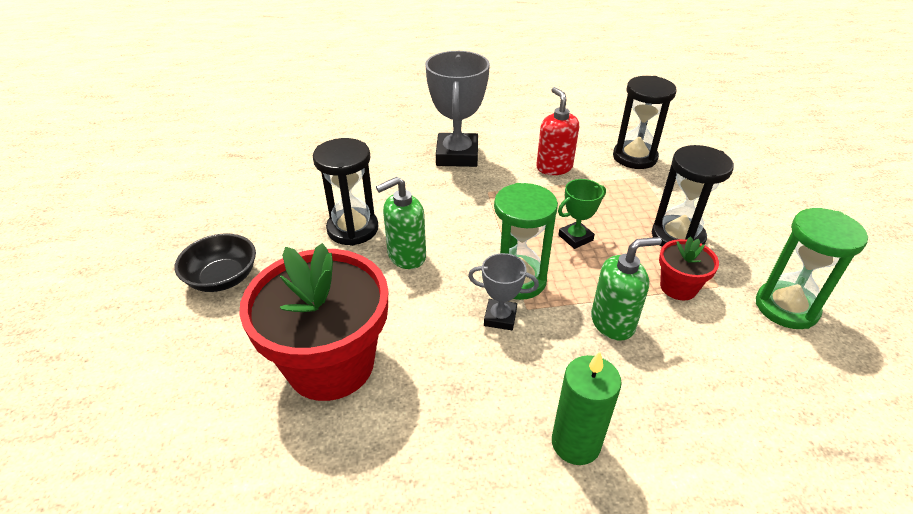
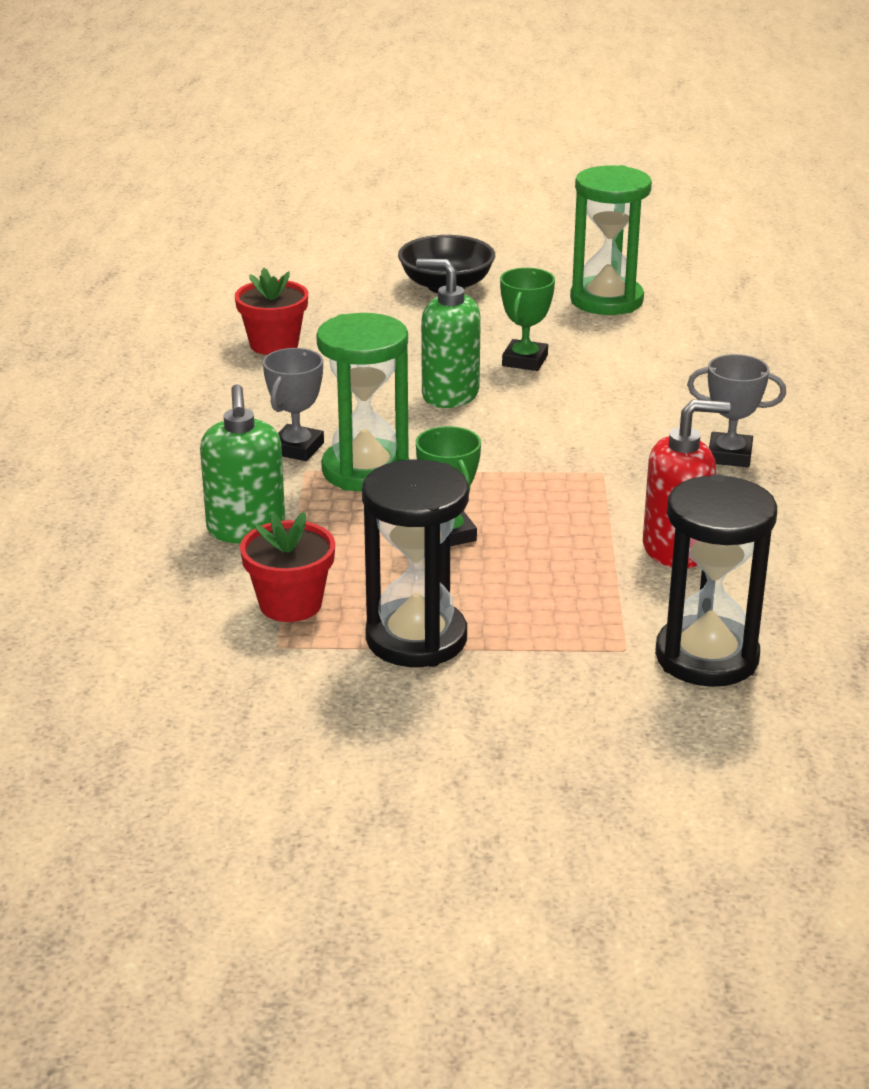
camera: 100 degrees right, 10 degrees down
red flower pot [239,243,388,401] -> red flower pot [235,267,308,355], size x0.47
black hourglass [313,138,379,246] -> green trophy [500,268,555,371]
green soap dispenser [376,177,426,269] -> green soap dispenser turned 45 degrees counterclockwise [416,259,481,408]
grey trophy [425,51,490,167] -> grey trophy [687,354,786,467], size x0.52
green candle [552,352,622,465] -> none
green hourglass [756,208,868,329] -> green hourglass moved to [570,165,652,315]

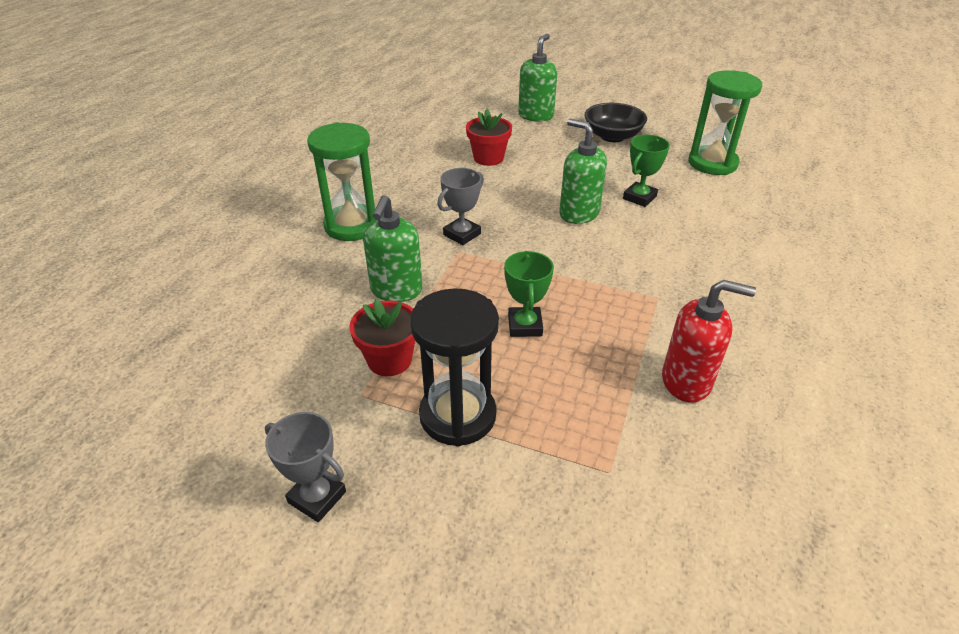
camera: 20 degrees right, 10 degrees up
green hourglass [316,313,409,491] -> green hourglass moved to [307,122,375,241]
black hourglass [655,474,777,687] -> none
grey trophy [687,354,786,467] -> grey trophy moved to [265,412,346,522]
none -> green soap dispenser [518,34,557,122]

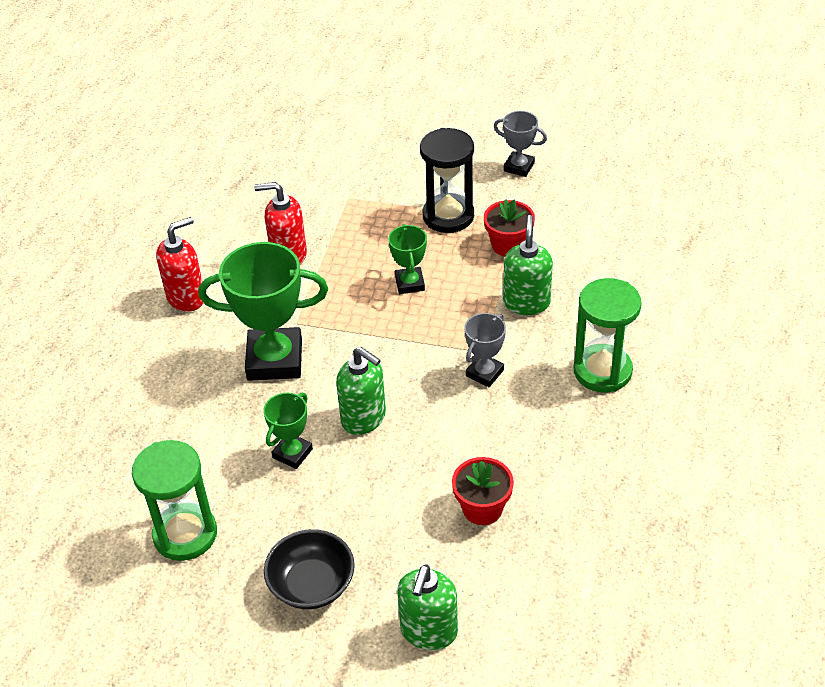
camera: 175 degrees right, 5 degrees up
none -> red soap dispenser [156,217,203,312]
none -> green trophy [198,242,328,381]

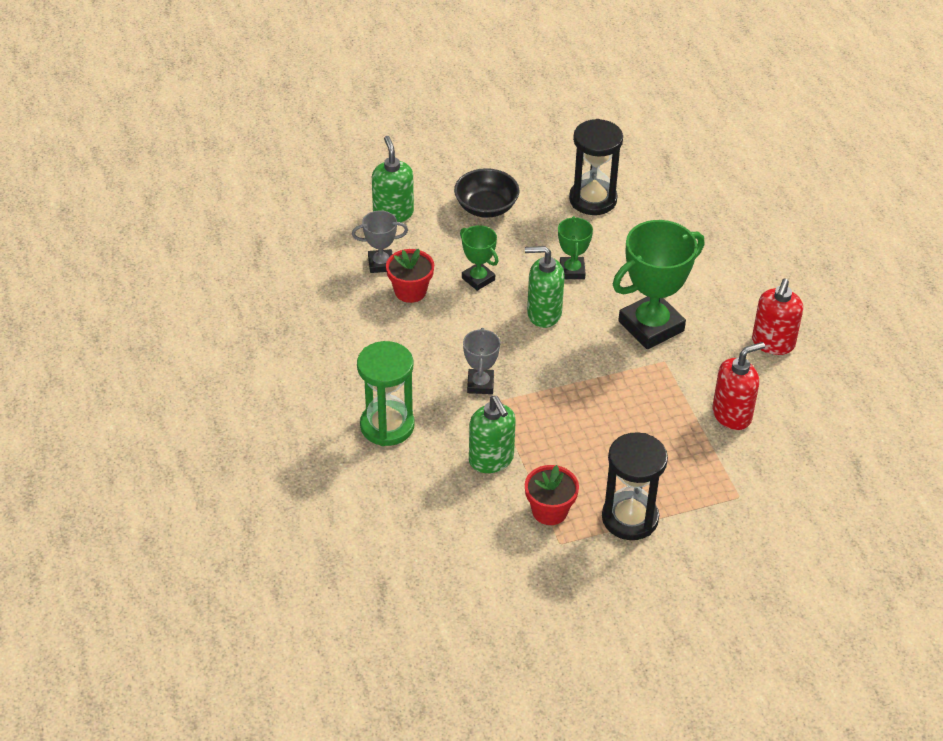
camera: 145 degrees right, 0 degrees up
green hourglass [132,440,217,561] -> black hourglass [569,119,623,215]
green trophy [388,224,427,294] -> green trophy moved to [460,225,499,291]
grey trophy [494,111,547,177] -> grey trophy moved to [352,211,408,273]

